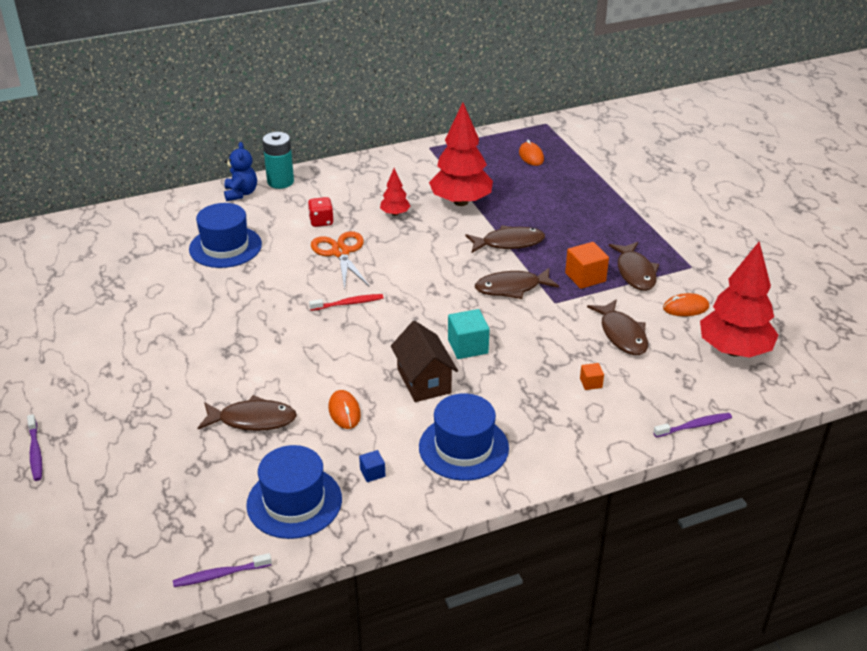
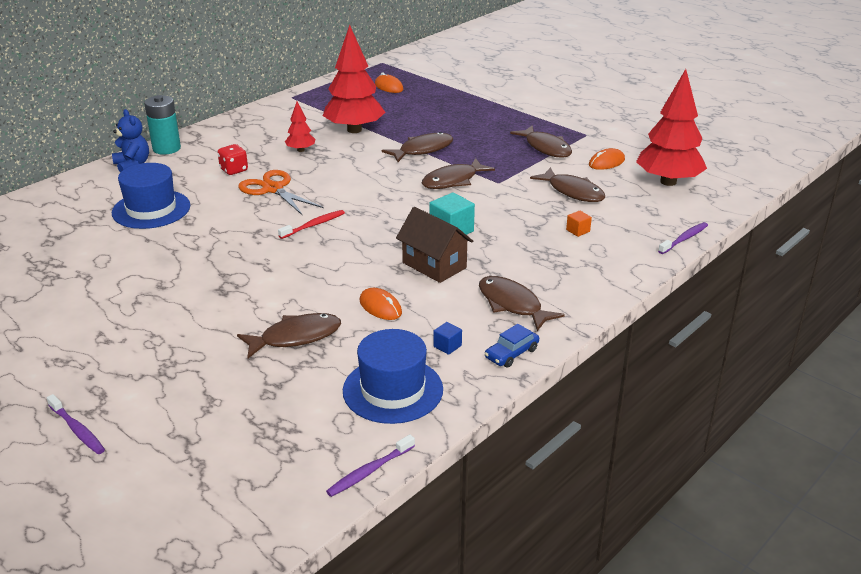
camera: 25 degrees left, 5 degrees down
blue hat [419,393,509,481] -> brown fish [479,276,565,331]
orange cube [565,242,609,289] -> none
none -> blue car [485,324,539,368]

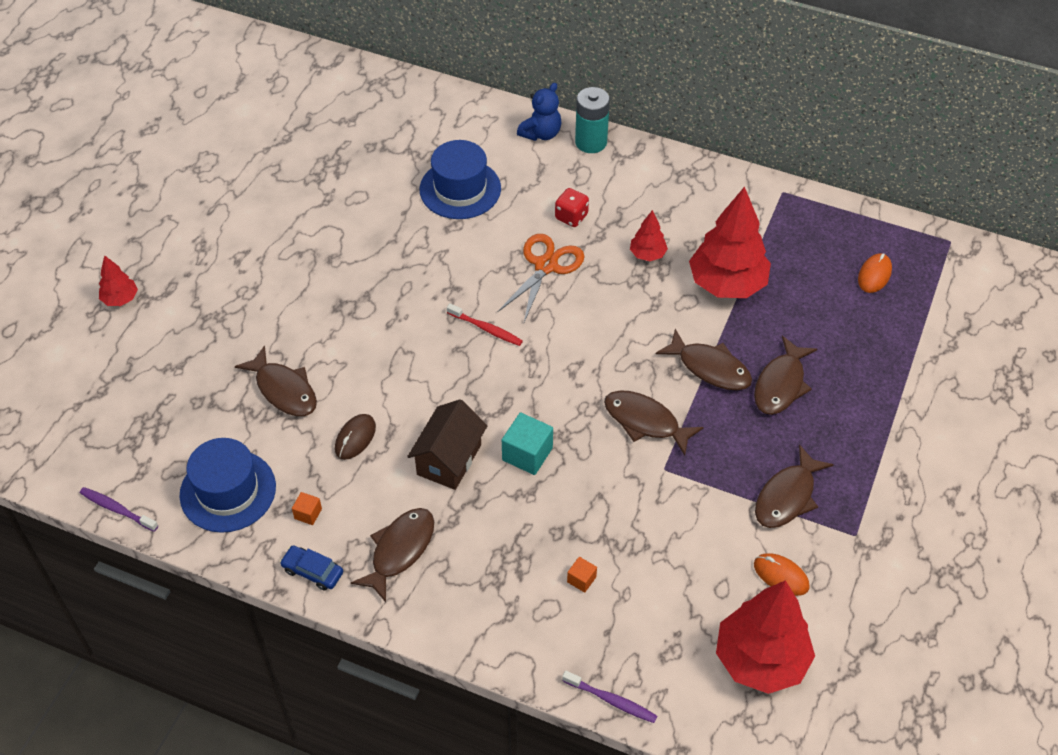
camera: 70 degrees right, 20 degrees up
purple toothbrush [47,394,105,454] -> red tree [99,255,138,306]
orange mouse [360,288,402,320] -> brown mouse [335,414,376,460]
blue cube [434,322,462,355] -> orange cube [292,492,322,525]
brown fish [530,167,605,202] -> brown fish moved to [754,336,817,415]

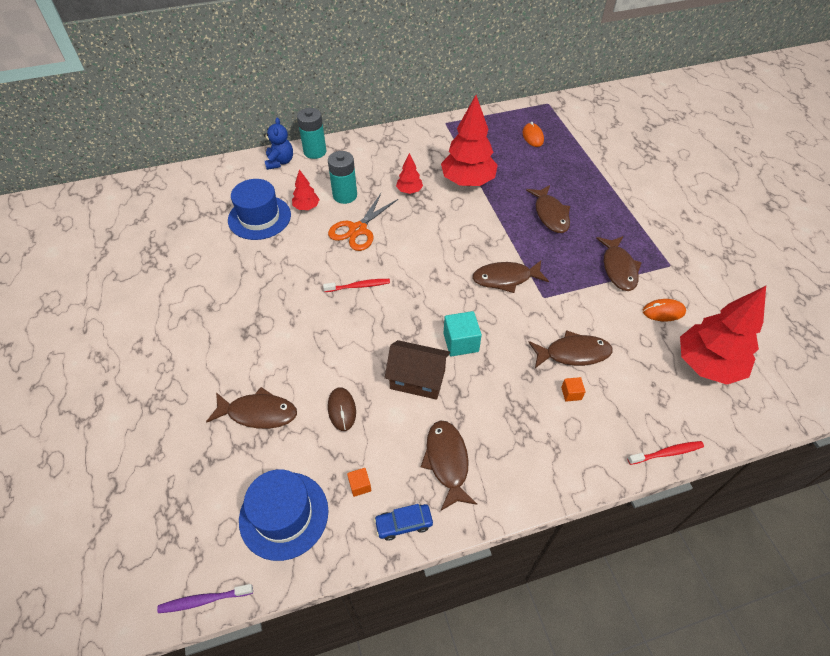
camera: 40 degrees left, 0 degrees up
red tree [99,255,138,306] -> red tree moved to [292,169,320,210]
brown house [407,399,487,490] -> brown house turned 60 degrees counterclockwise [385,340,450,400]
orange scissors [498,234,585,322] -> orange scissors turned 135 degrees counterclockwise [328,193,398,251]
red dice [555,188,589,227] -> turquoise battery [328,151,357,204]
purple toothbrush [562,671,657,723] -> red toothbrush [628,441,704,465]
brown fish [656,329,752,390] -> brown fish moved to [528,330,613,368]

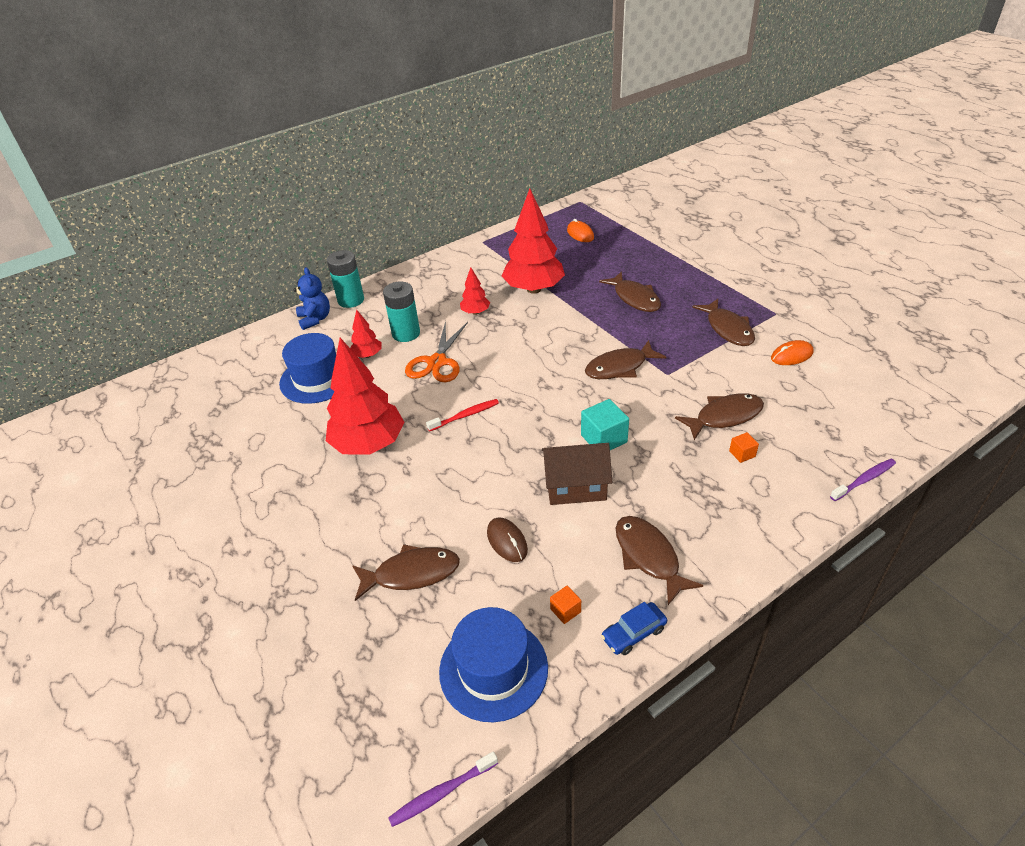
camera: 15 degrees left, 10 degrees down
red toothbrush [628,441,704,465] -> purple toothbrush [830,459,896,501]
red tree [680,286,766,384] -> red tree moved to [326,338,405,455]

